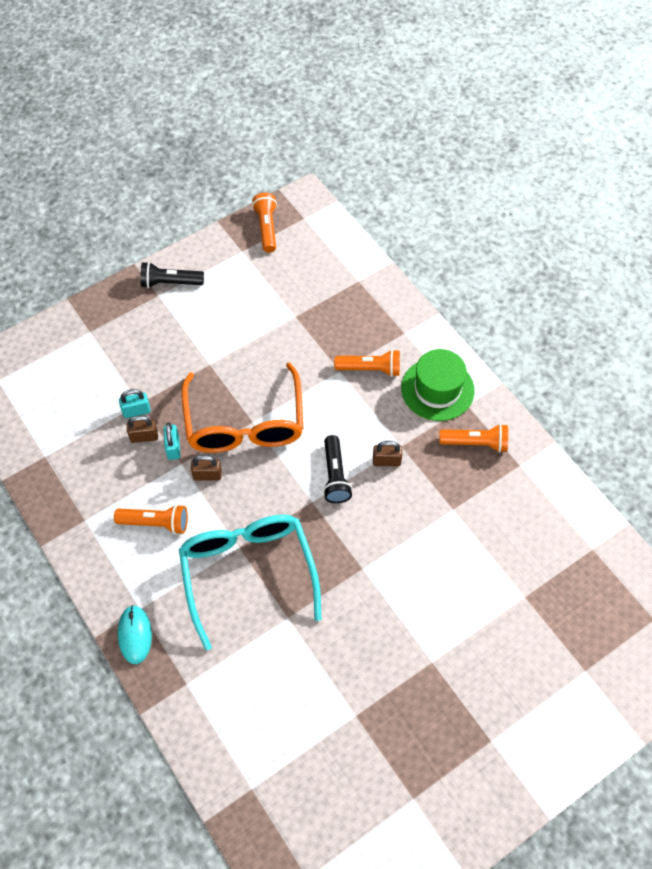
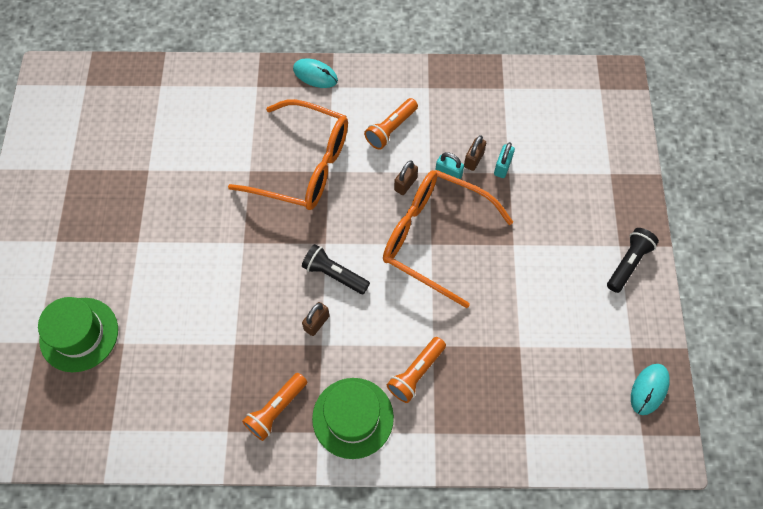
camera: 125 degrees right, 5 degrees up
turquoise glasses [179,515,322,651] -> orange glasses [228,99,348,210]
orange flashlight [252,193,277,253] -> turquoise mouse [631,364,670,415]
none -> green hat [38,297,118,372]

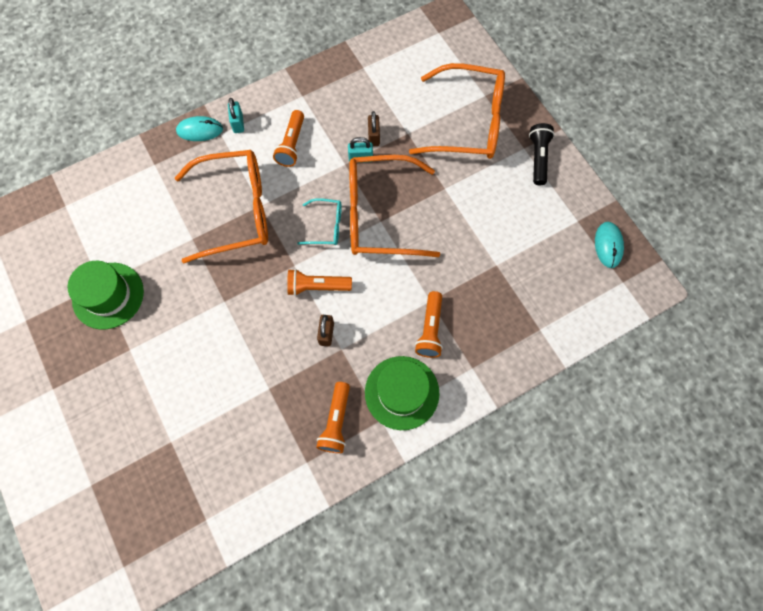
camera: 30 degrees left, 5 degrees up
green hat [38,297,118,372] -> green hat moved to [68,261,144,329]
black flashlight [302,244,370,294] -> orange flashlight [287,269,352,296]
brown padlock [394,161,418,195] -> none
turquoise padlock [494,142,515,178] -> turquoise padlock moved to [228,98,244,133]
none -> turquoise glasses [297,198,342,245]
none -> orange glasses [409,63,505,159]

